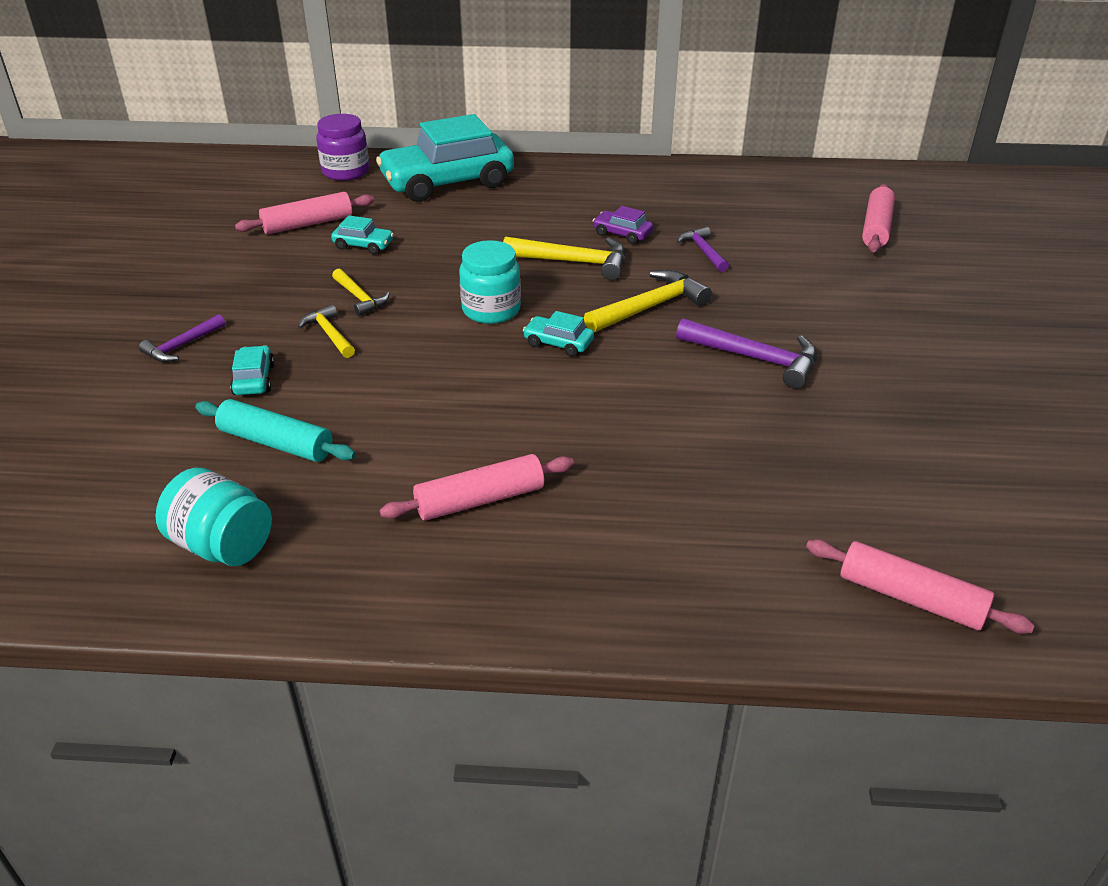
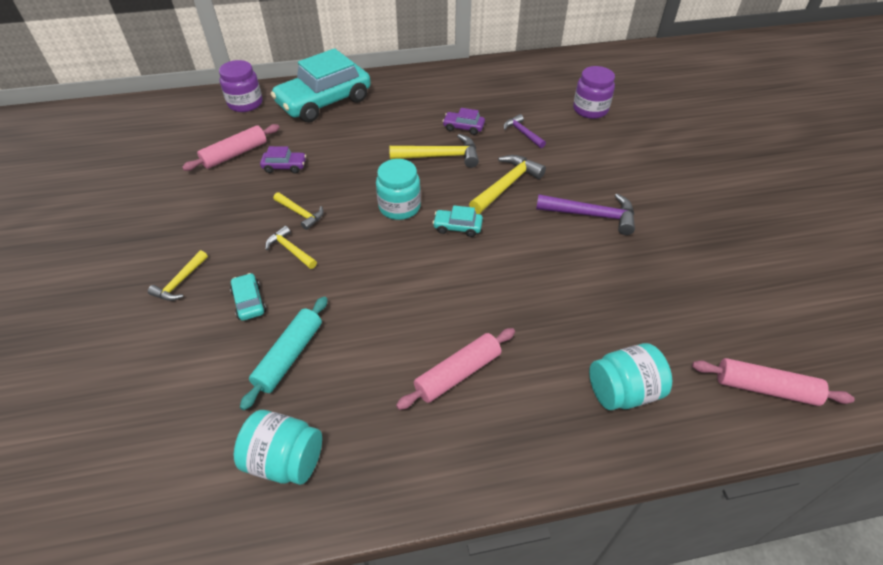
camera: 15 degrees left, 10 degrees up
purple hammer [139,314,225,362] -> yellow hammer [148,250,208,301]
turquoise rolling pin [195,399,356,462] -> turquoise rolling pin turned 75 degrees counterclockwise [240,296,328,410]
turquoise car [331,215,394,254] -> purple car [260,146,306,173]
pink rolling pin [862,184,895,252] -> none
none -> purple jar [573,66,615,119]
none -> turquoise jar [589,343,672,410]

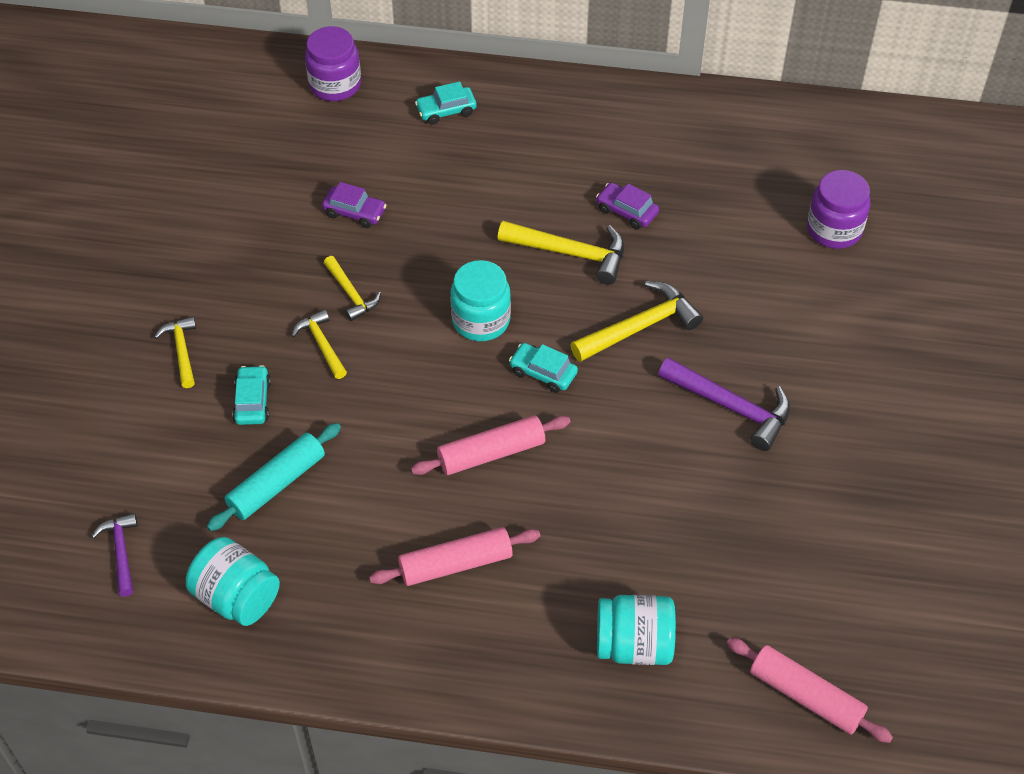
camera: 20 degrees right, 5 degrees up
yellow hammer [148,250,208,301] -> yellow hammer turned 120 degrees clockwise [154,316,196,388]
pink rolling pin [182,124,280,171] -> pink rolling pin moved to [411,415,570,475]
turquoise car [271,48,371,122] -> turquoise car [415,81,476,125], size x0.41
purple hammer [504,114,546,148] -> purple hammer moved to [91,513,138,597]

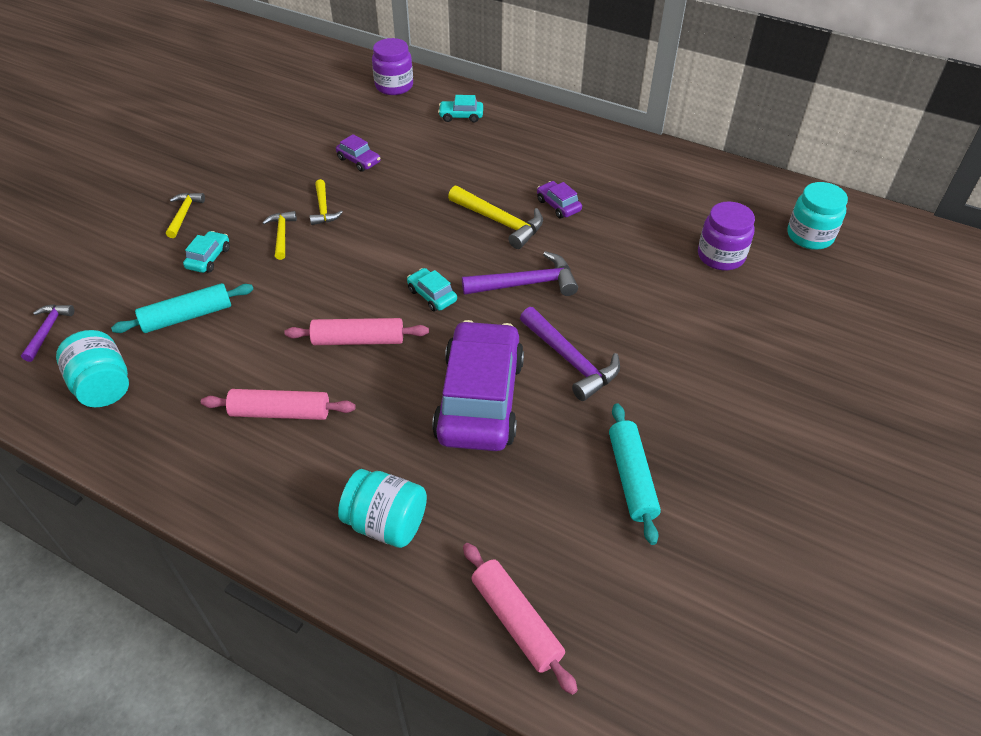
camera: 20 degrees right, 5 degrees down
turquoise jar [450,260,511,341] -> turquoise jar moved to [787,182,848,250]
yellow hammer [570,281,703,362] -> purple hammer [462,251,578,296]
none -> purple car [432,320,524,451]
none -> turquoise rolling pin [609,403,661,545]

